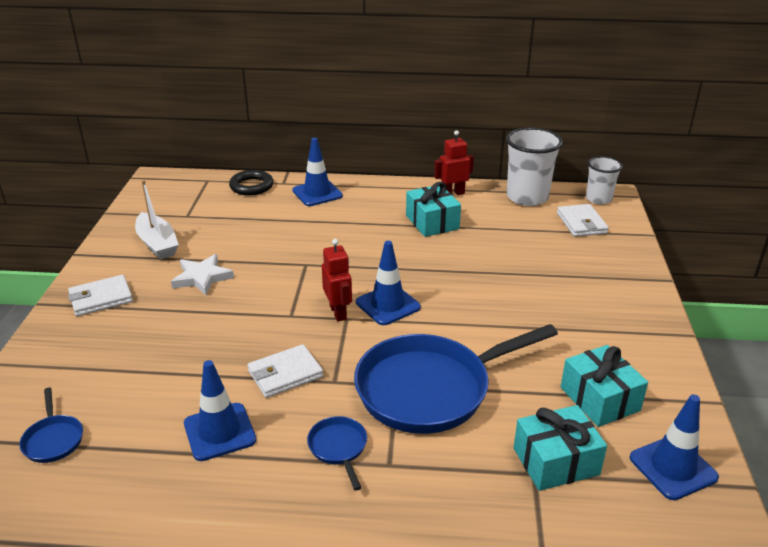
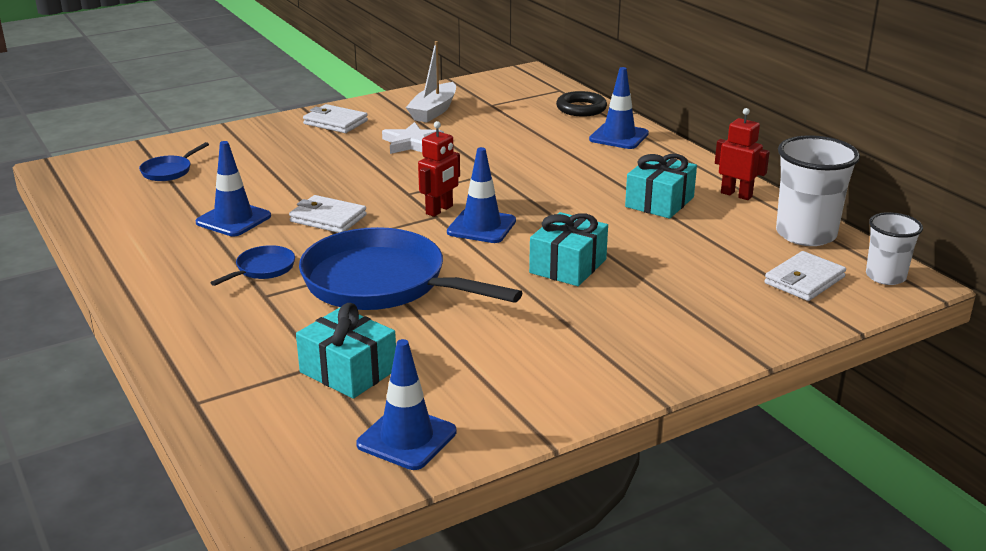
camera: 55 degrees right, 5 degrees down
turquoise gift [561,345,648,427] -> turquoise gift moved to [529,212,608,286]

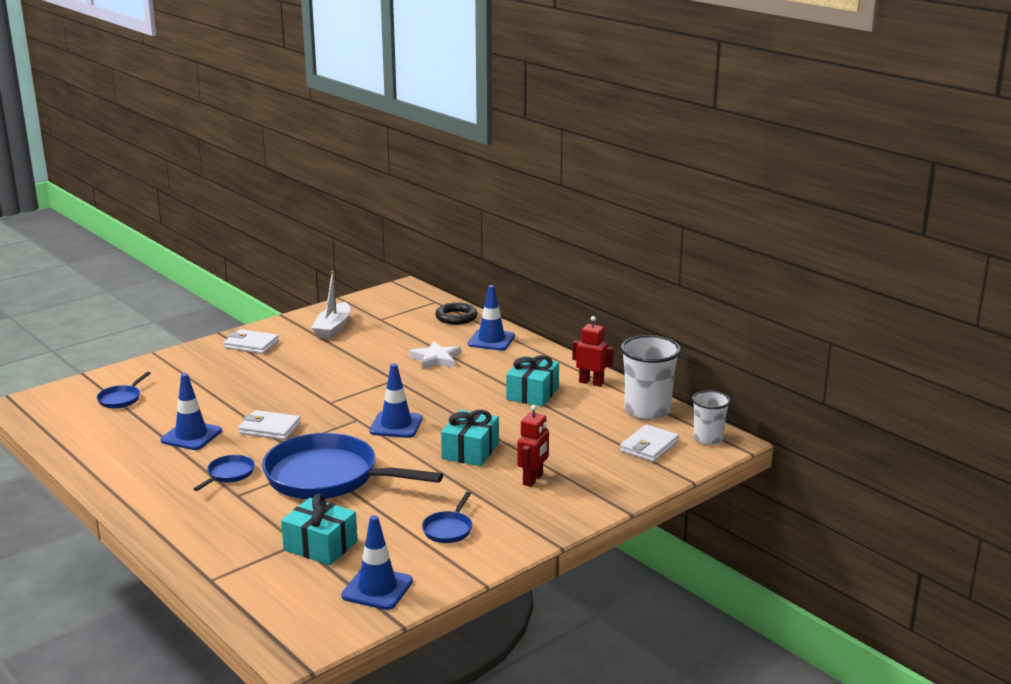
camera: 10 degrees left, 5 degrees down
white star [382,122,444,154] -> white star moved to [409,341,461,370]
red robot [418,121,460,217] -> red robot moved to [517,405,549,487]
none -> blue pan [422,492,472,543]

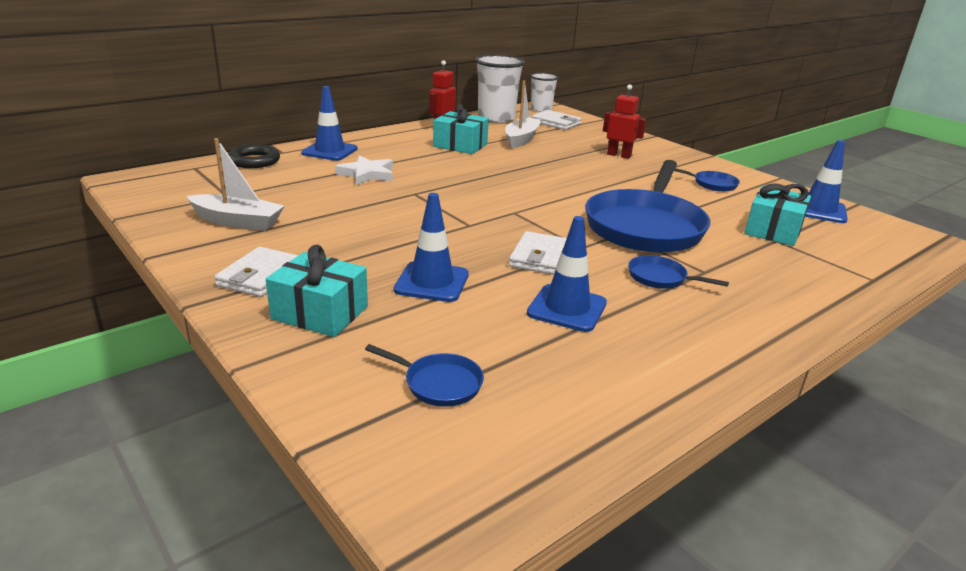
camera: 90 degrees left, 5 degrees up
blue traffic cone [369,363,423,438] -> blue traffic cone moved to [394,193,469,302]
turquoise gift [441,410,499,466] -> turquoise gift moved to [266,245,368,337]
none -> white boat [505,80,542,148]

